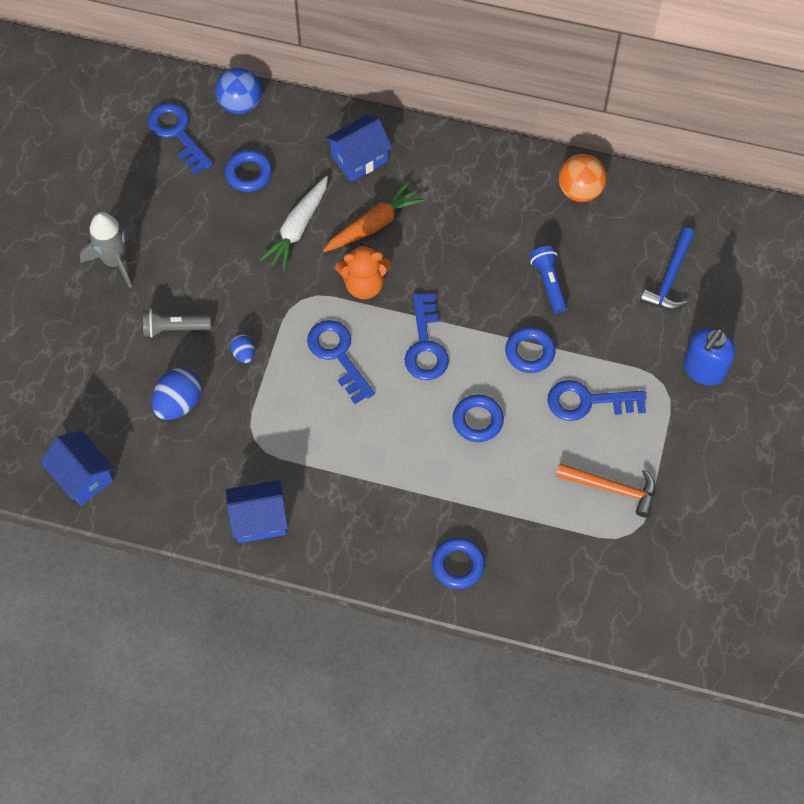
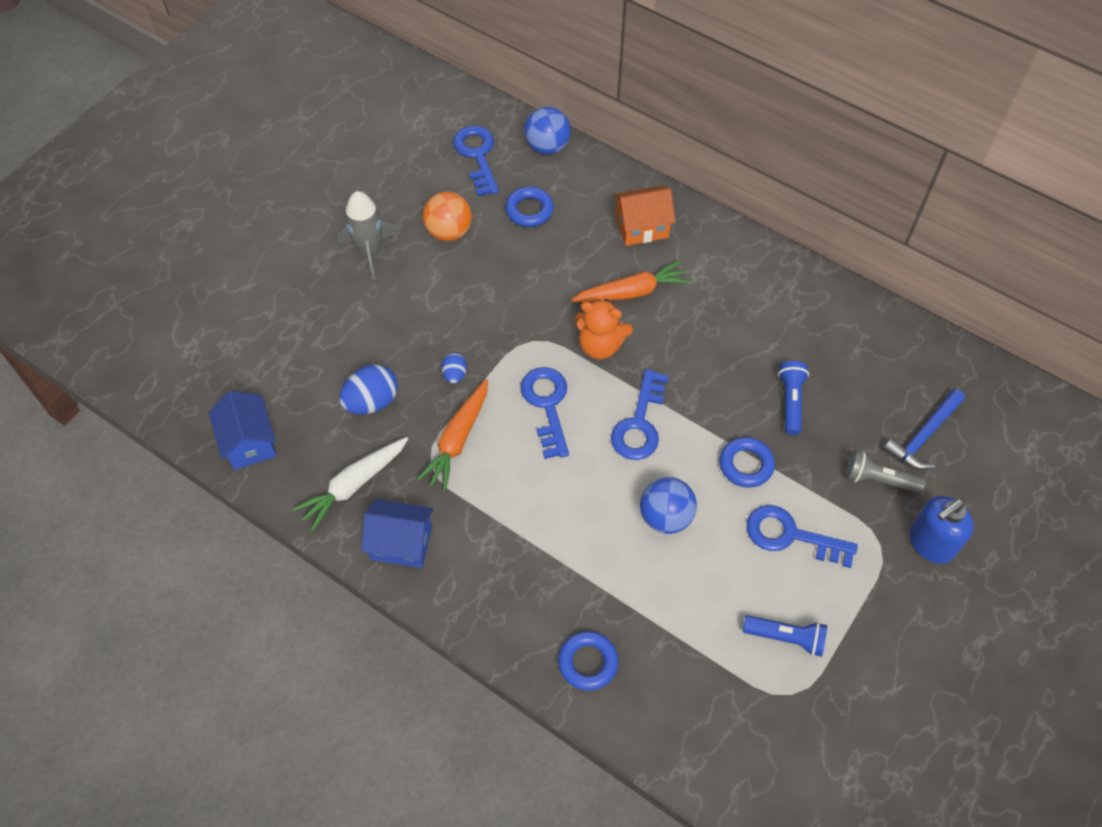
camera: 20 degrees right, 5 degrees down
grey flashlight [143,309,211,338] -> grey flashlight moved to [846,451,926,493]
white carrot [260,176,328,271] -> white carrot moved to [293,437,408,531]
blue house [326,115,392,182] -> orange house [613,185,676,246]
blue ring [453,394,504,442] -> blue ball [640,477,697,534]
orange hammer [556,463,655,517] -> blue flashlight [743,615,827,657]
orange ball [559,154,607,202] -> orange ball moved to [423,192,472,241]
none -> orange carrot [416,379,488,491]

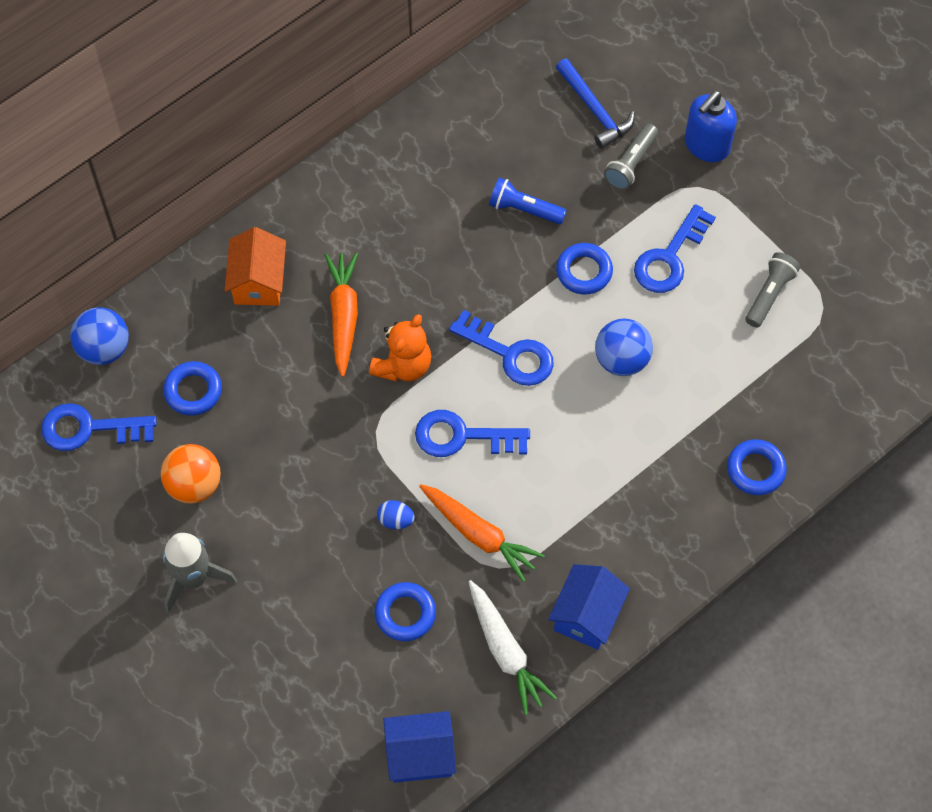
camera: 75 degrees left, 5 degrees up
blue egg [339,364,398,414] -> blue ring [374,582,436,641]
blue flashlight [743,615,827,657] -> grey flashlight [745,252,801,328]
blue soap dispenser [909,496,974,564] -> blue soap dispenser turned 60 degrees clockwise [685,91,737,162]

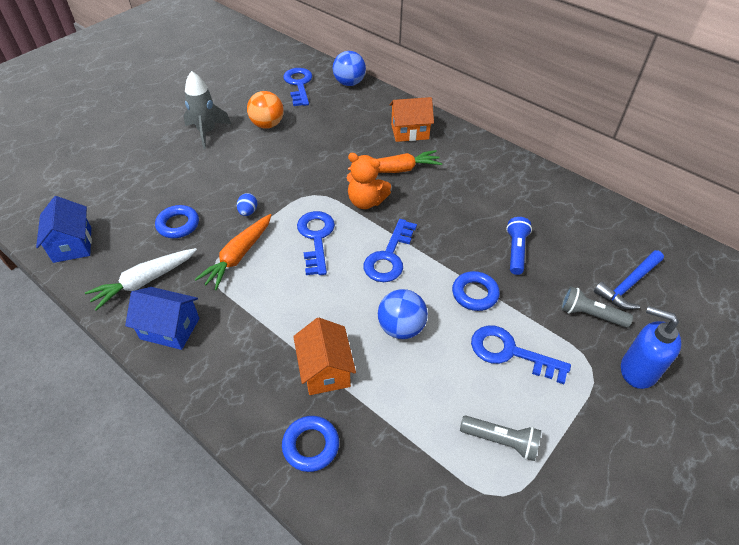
camera: 80 degrees right, 15 degrees down
blue ring [163,361,222,416] -> none
none -> orange house [293,317,356,395]

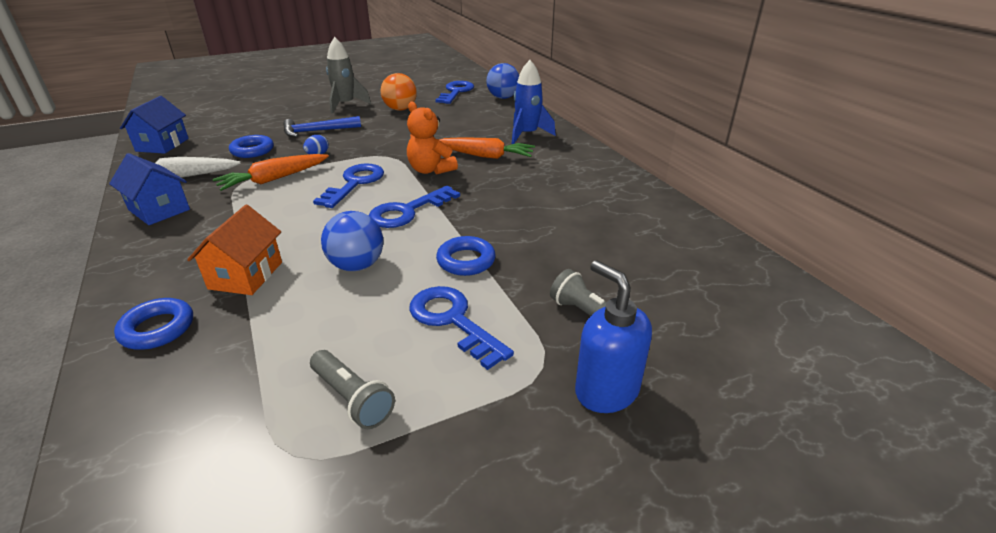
camera: 25 degrees right, 15 degrees down
orange house [390,97,434,142] -> blue rocket [512,60,556,144]
blue flashlight [506,217,532,275] -> none
blue hammer [594,250,664,309] -> blue hammer moved to [283,116,361,137]

